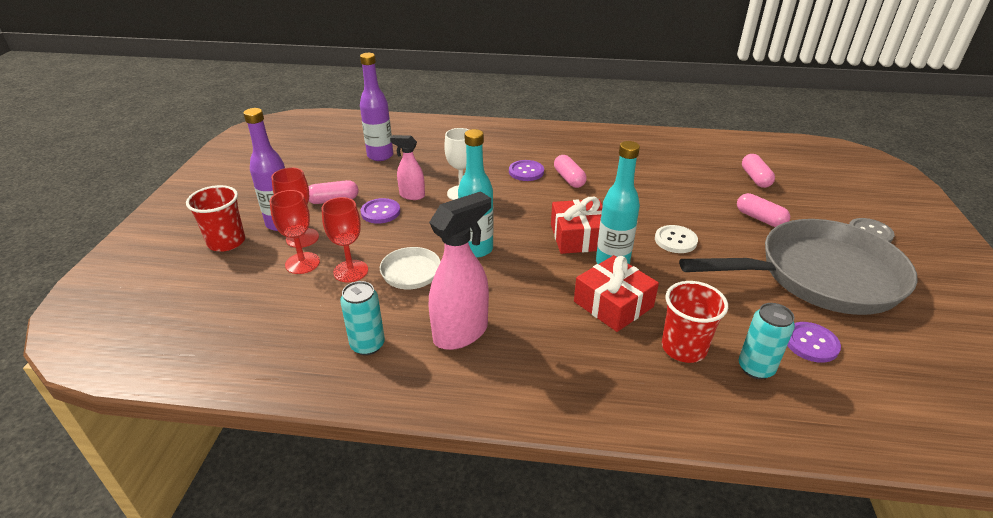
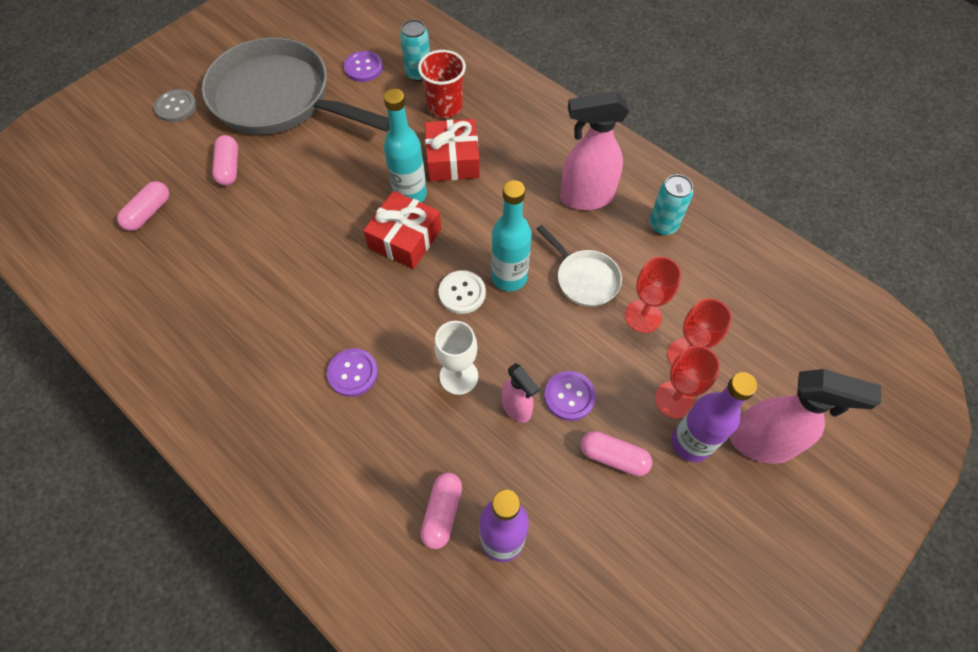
camera: 145 degrees left, 25 degrees up
red cup [186,185,245,251] -> pink spray bottle [729,369,881,464]
pink capsule [554,155,587,188] -> pink capsule moved to [420,472,462,549]
white button [655,225,698,253] -> white button moved to [439,270,486,314]

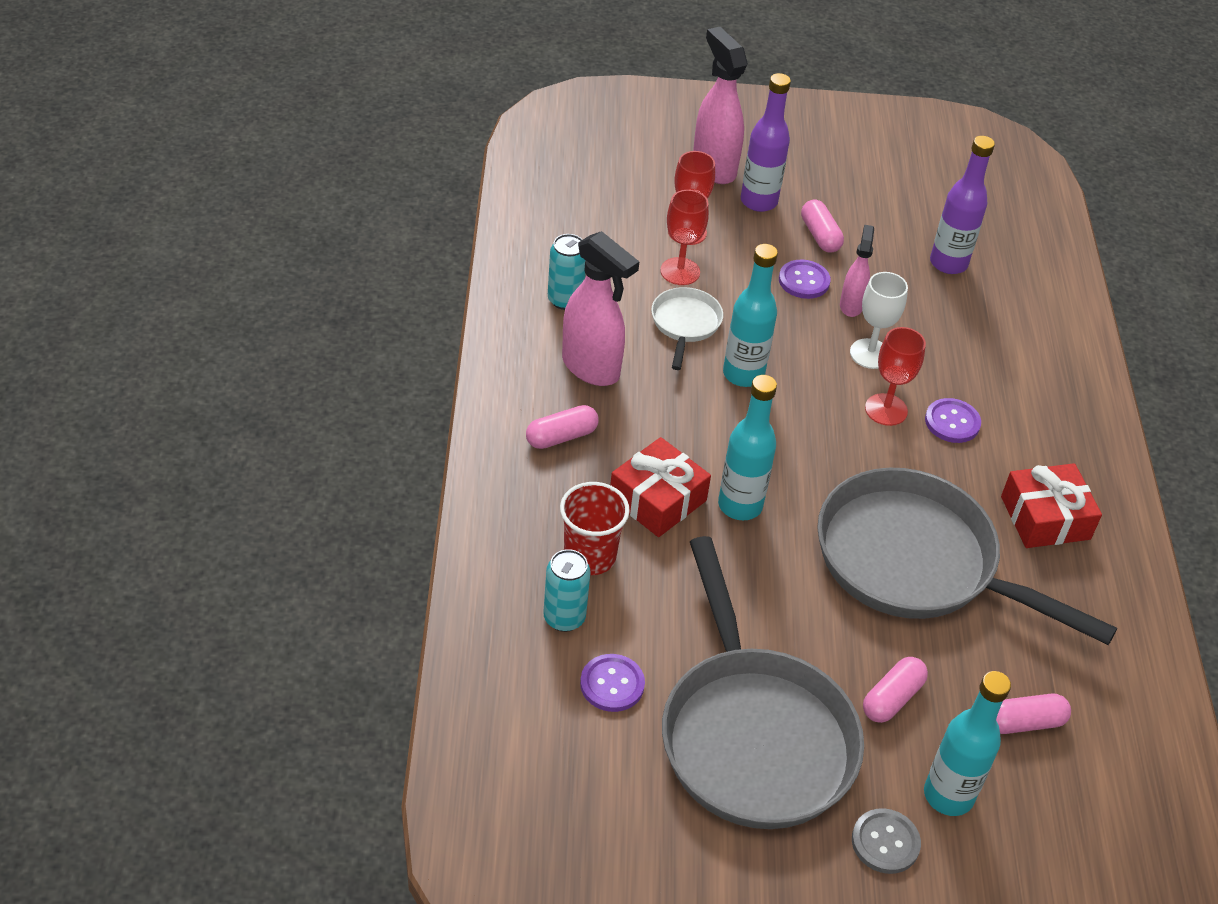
camera: 135 degrees left, 15 degrees down
red gift [363,191,441,269] -> red gift moved to [1001,463,1102,548]
pink capsule [420,472,462,549] -> pink capsule moved to [526,405,599,449]
white button [439,270,486,314] -> none
red goblet [655,345,720,419] -> red goblet moved to [865,327,926,426]
none -> grey pan [817,468,1117,645]
none -> turquoise bottle [924,671,1011,816]

